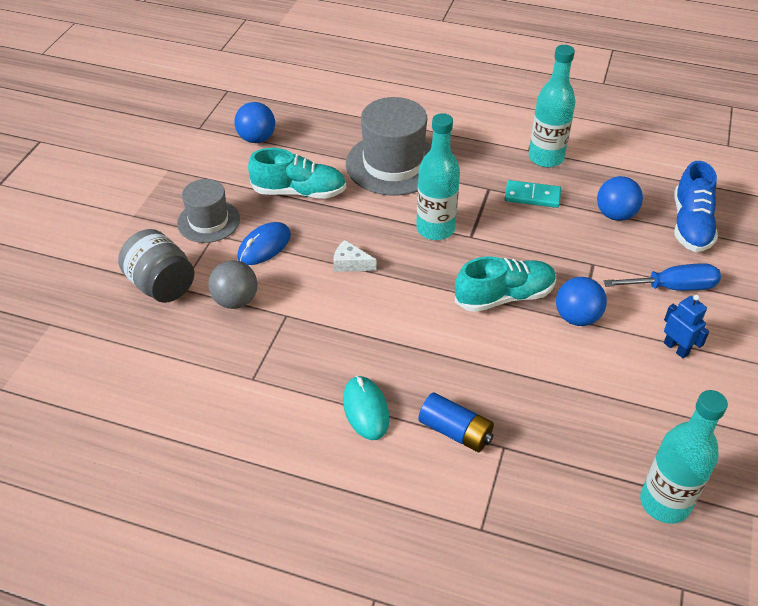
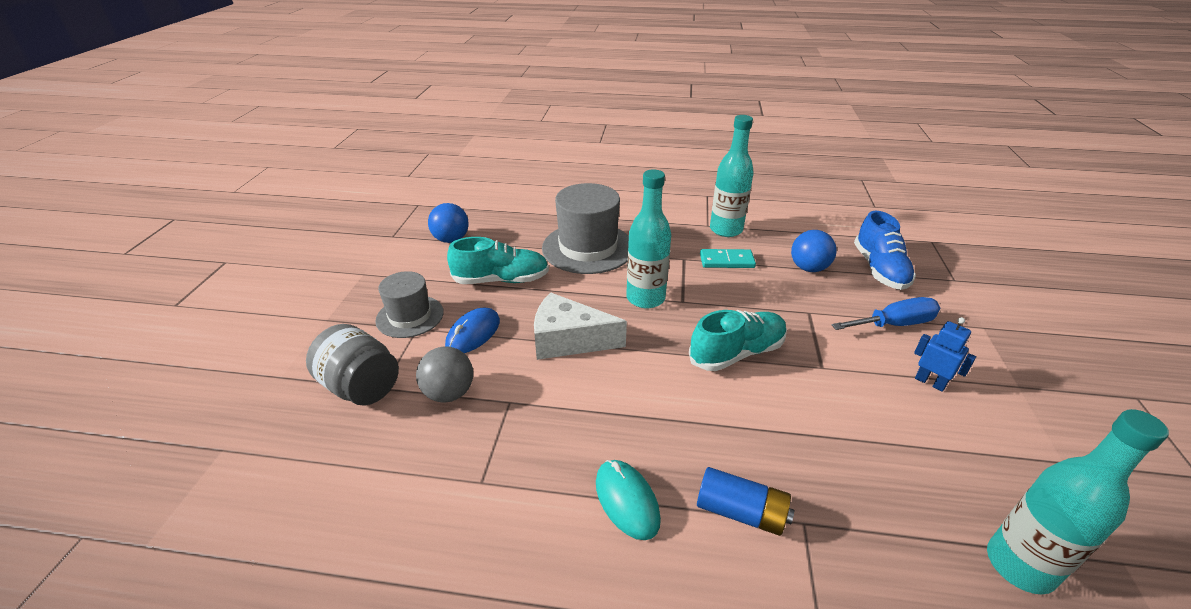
camera: 10 degrees left, 10 degrees down
white cheese [333,240,377,272] -> white cheese [534,292,627,360], size x1.97
blue ball [556,277,607,326] -> none

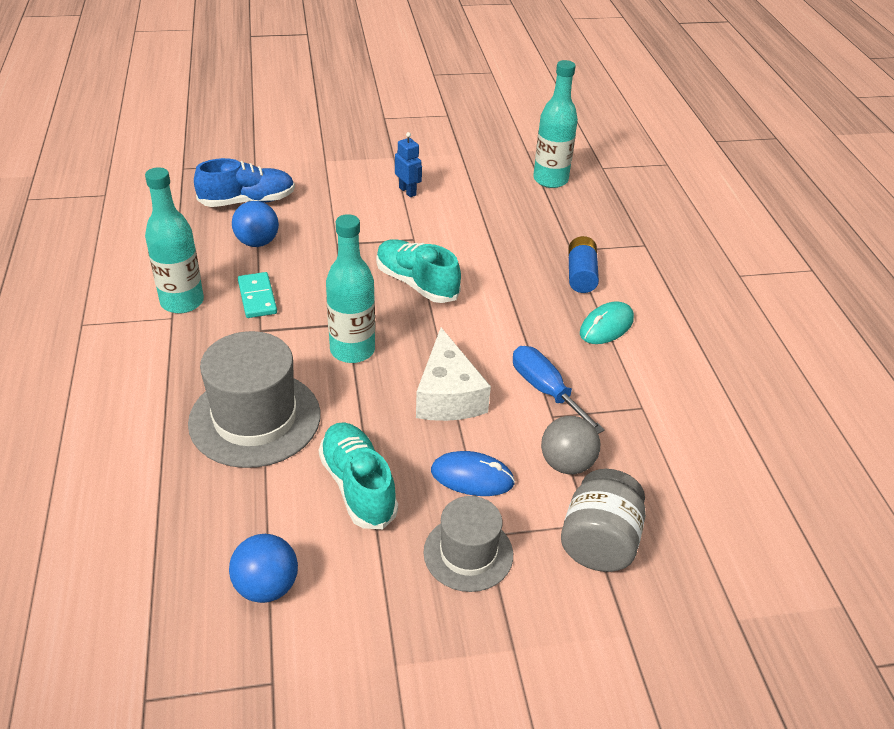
camera: 110 degrees left, 5 degrees up
blue screwdriver [832,297,940,330] -> blue screwdriver moved to [513,346,605,434]
blue robot [914,317,976,392] -> blue robot turned 120 degrees clockwise [395,132,422,197]

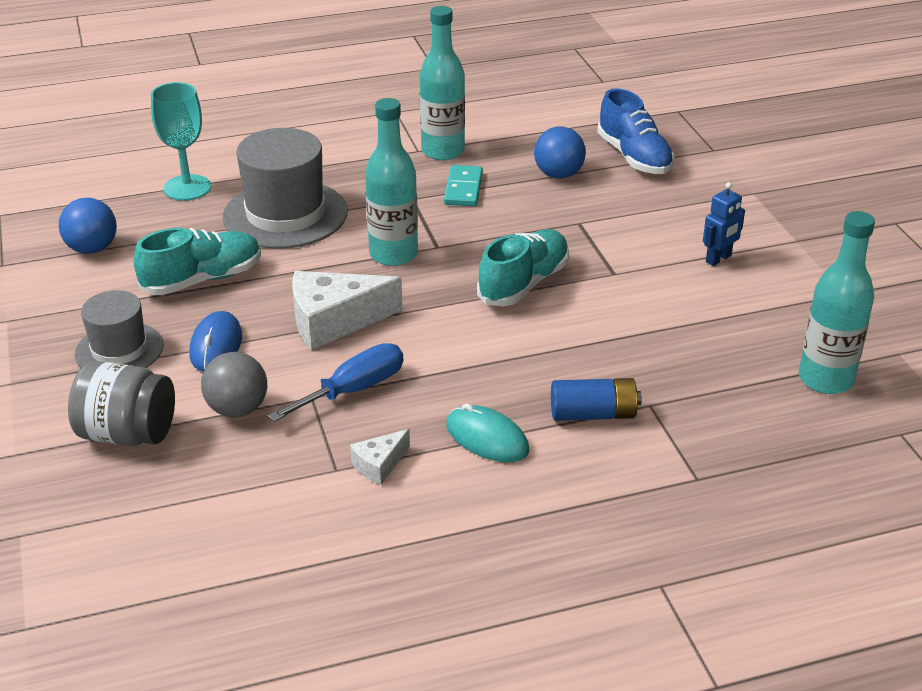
camera: 85 degrees right, 5 degrees down
turquoise domino [238,272,277,318] -> turquoise domino turned 60 degrees counterclockwise [444,165,483,206]
none -> turquoise goblet [151,82,211,201]
none -> white cheese [350,429,410,485]

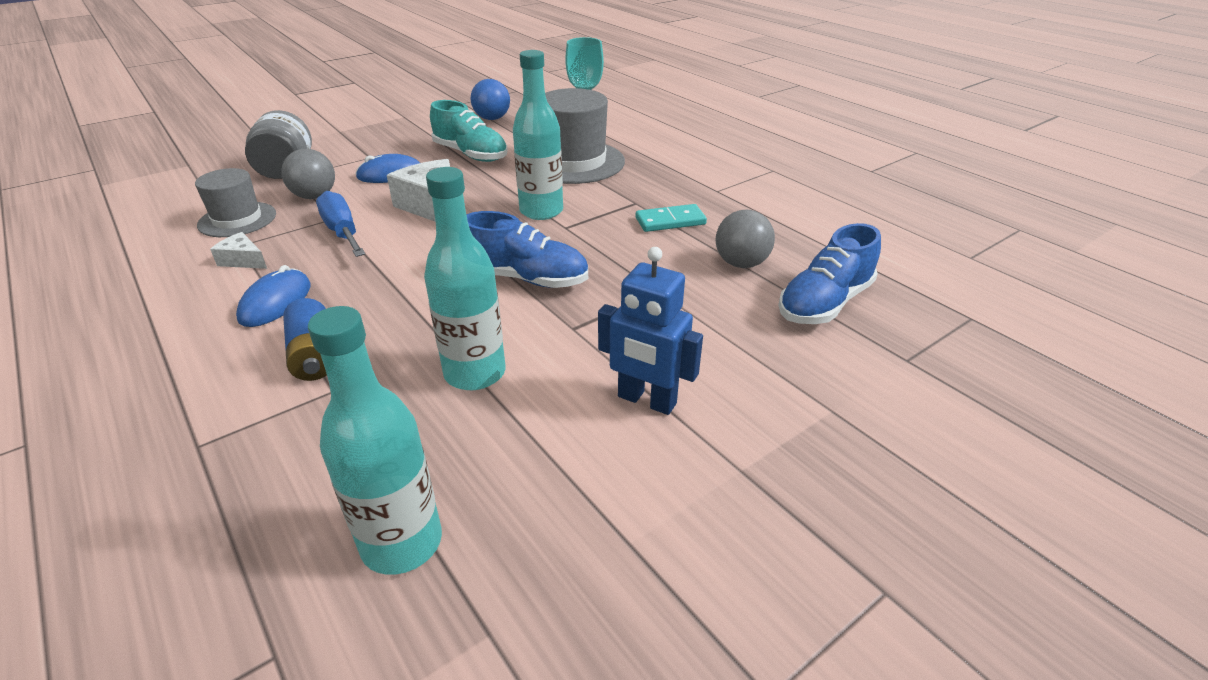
camera: 70 degrees right, 0 degrees up
grey hat [75,290,164,368] -> grey hat moved to [195,168,276,237]
blue screwdriver [268,343,403,422] -> blue screwdriver turned 150 degrees counterclockwise [316,191,365,257]
turquoise bottle [420,6,465,160] -> turquoise bottle moved to [424,167,506,390]
turquoise mouse [446,403,529,462] -> blue mouse [236,265,311,327]
turquoise shoe [477,229,569,306] -> blue shoe [467,211,588,288]
blue ball [534,126,586,178] -> grey ball [716,210,775,268]
blue robot [703,182,745,266] -> blue robot [598,247,703,415], size x1.50

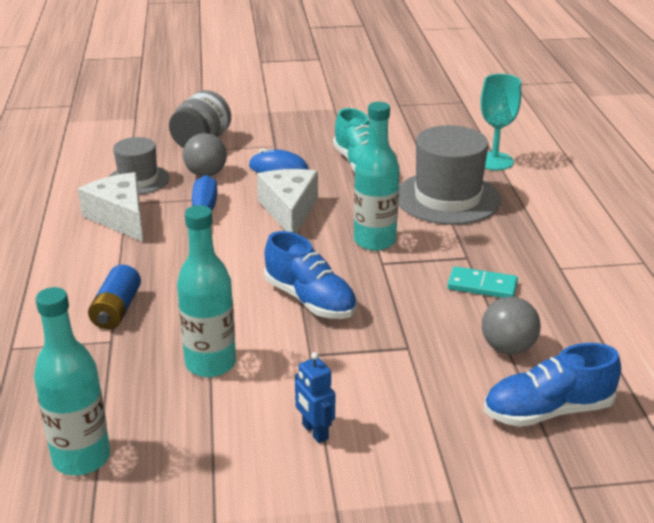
camera: 30 degrees right, 5 degrees down
white cheese [210,232,267,269] -> white cheese [78,172,143,242], size x1.97
blue mouse [236,265,311,327] -> none
blue ball [471,79,510,120] -> none
blue robot [598,247,703,415] -> blue robot [295,352,335,443], size x0.67

